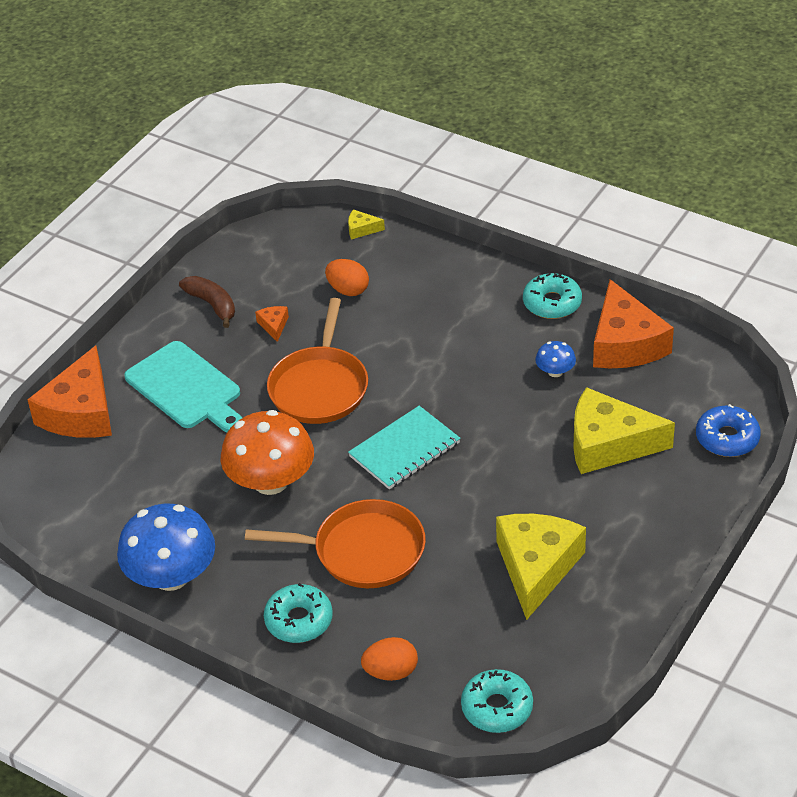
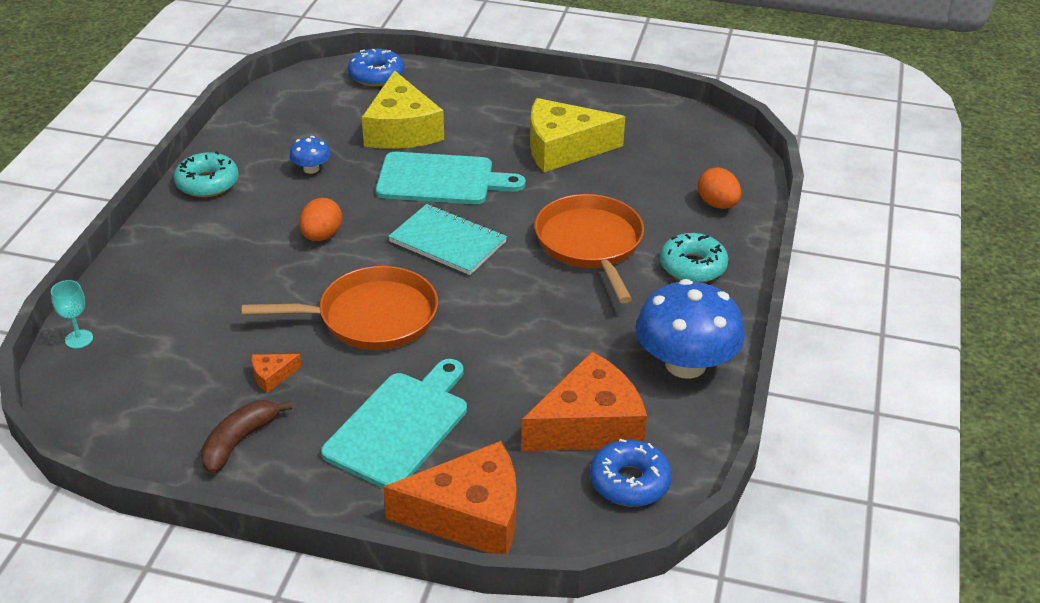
camera: 110 degrees left, 5 degrees down
orange mushroom [221,410,314,495] -> none
orange egg [325,259,369,296] -> orange egg moved to [299,198,342,241]
yellow cheese [348,209,385,240] -> turquoise goblet [51,280,93,348]
turquoise donut [461,669,533,733] -> none
orange cheese [593,279,674,368] -> orange cheese moved to [521,351,647,451]
none -> turquoise cutting board [376,152,526,204]
none -> blue donut [590,439,672,507]

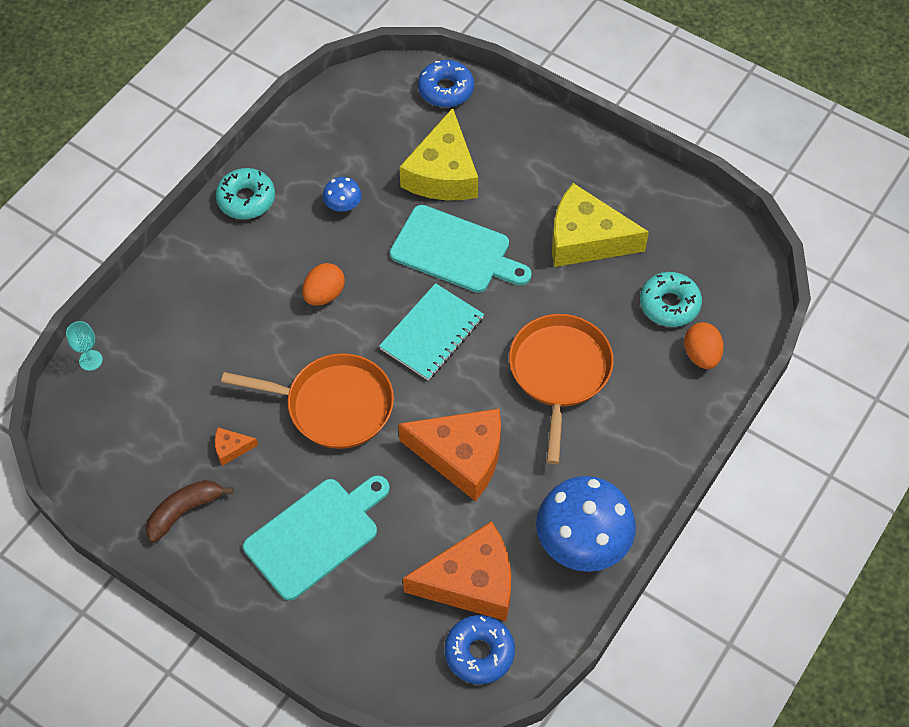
camera: 20 degrees right, 20 degrees up
orange cheese [384,441,517,554] -> orange cheese moved to [398,409,501,501]
turquoise notebook [388,204,507,275] -> turquoise notebook turned 75 degrees clockwise [379,283,484,381]
turquoise donut [660,233,729,283] -> turquoise donut moved to [640,272,702,327]

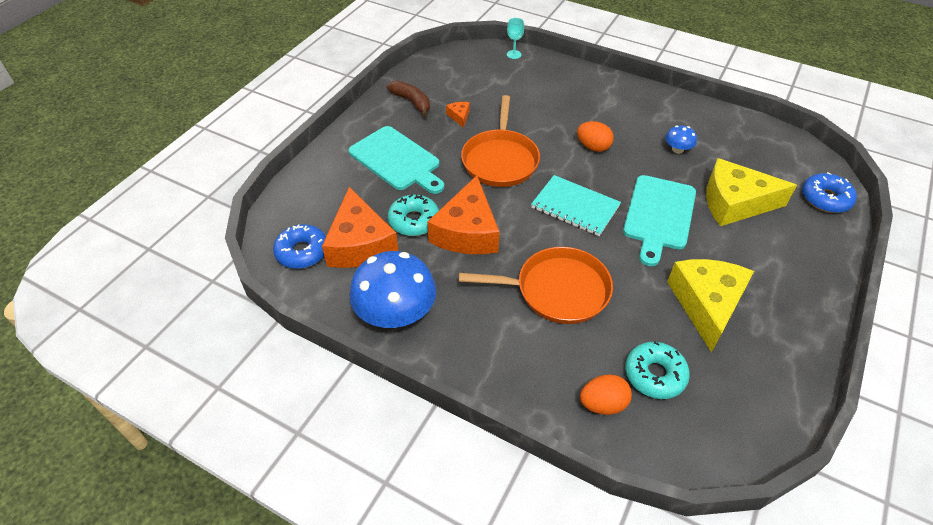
camera: 85 degrees right, 10 degrees down
turquoise donut [216,168,275,219] -> turquoise donut moved to [388,195,439,236]

